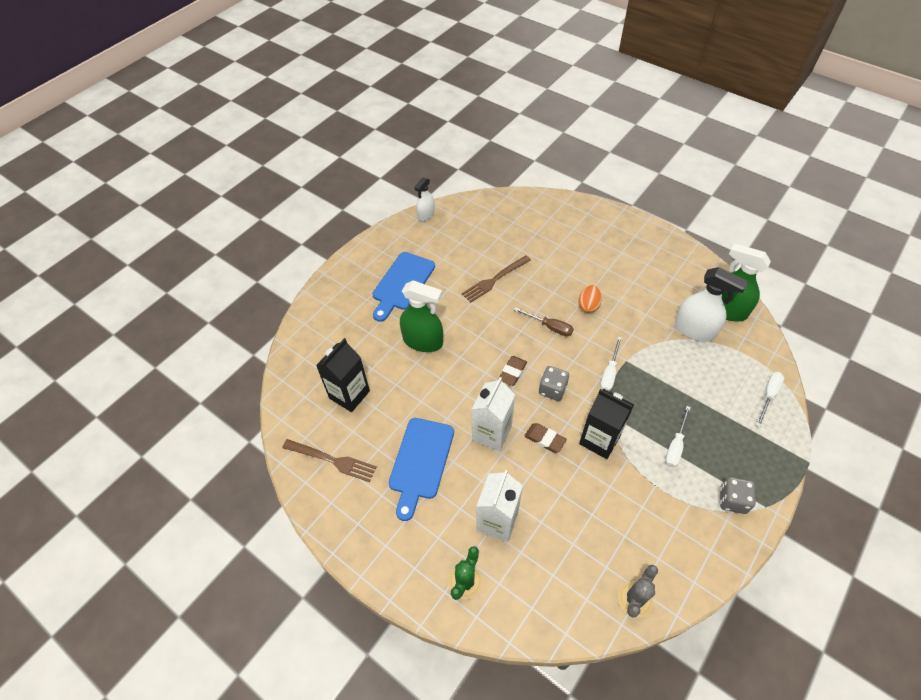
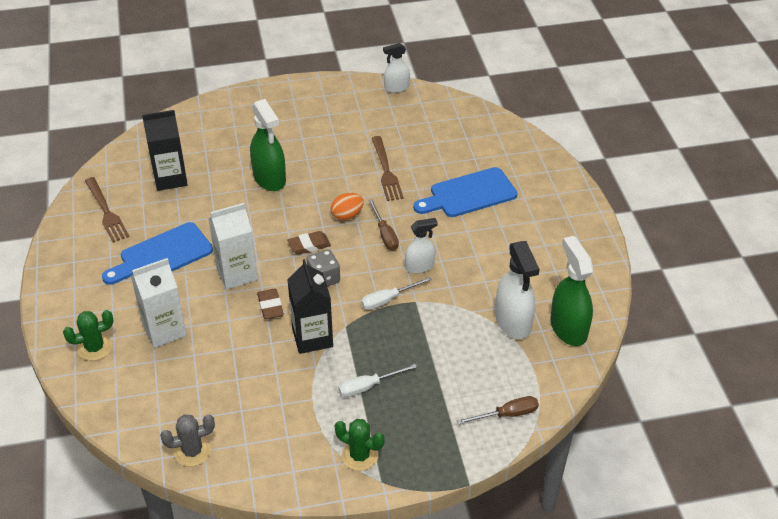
camera: 40 degrees right, 10 degrees down
blue cutting board [372,252,435,322] -> blue cutting board moved to [413,167,518,217]
brown fork [462,255,531,303] -> brown fork turned 105 degrees counterclockwise [372,136,404,201]
orange egg [578,285,602,313] -> orange egg moved to [331,193,364,220]
grey dice [720,477,756,514] -> green cactus [335,419,385,471]
white screwdriver [756,372,784,427] -> brown screwdriver [457,396,539,425]
none -> white spray bottle [405,218,438,273]

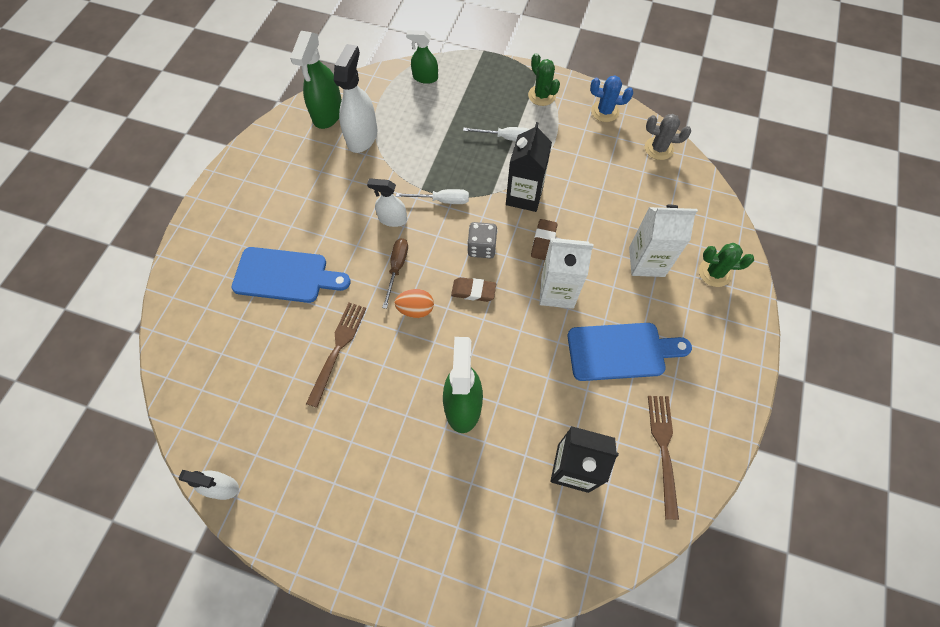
camera: 150 degrees left, 20 degrees up
brown screwdriver [457,396,539,425] -> green spray bottle [406,30,438,84]
none -> blue cactus [590,76,633,122]

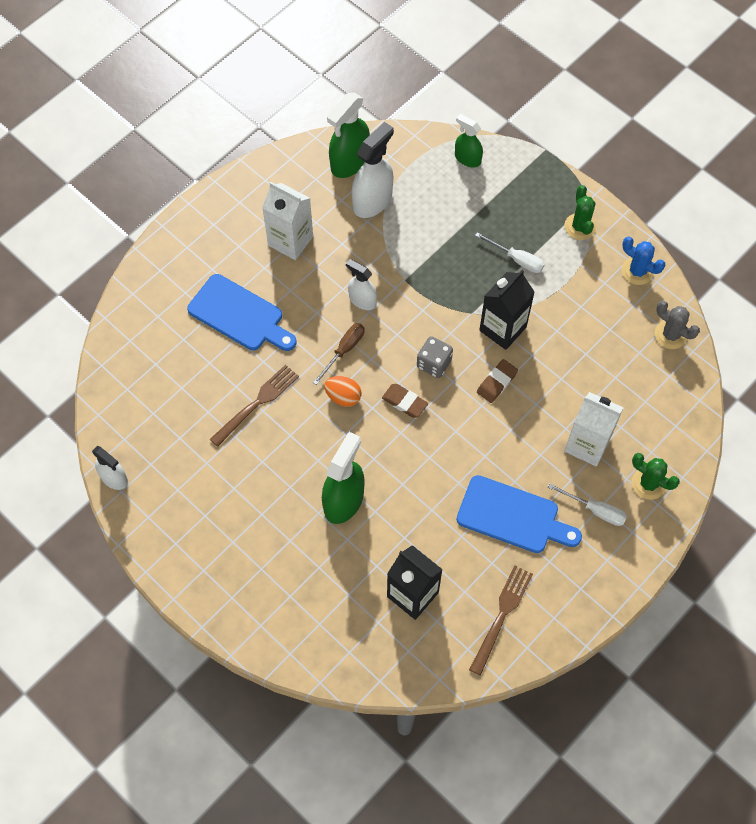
camera: 25 degrees right, 0 degrees up
white screwdriver [396,189,469,204] -> white screwdriver moved to [548,484,627,526]
white carton [539,238,594,309] -> white carton moved to [262,182,313,260]

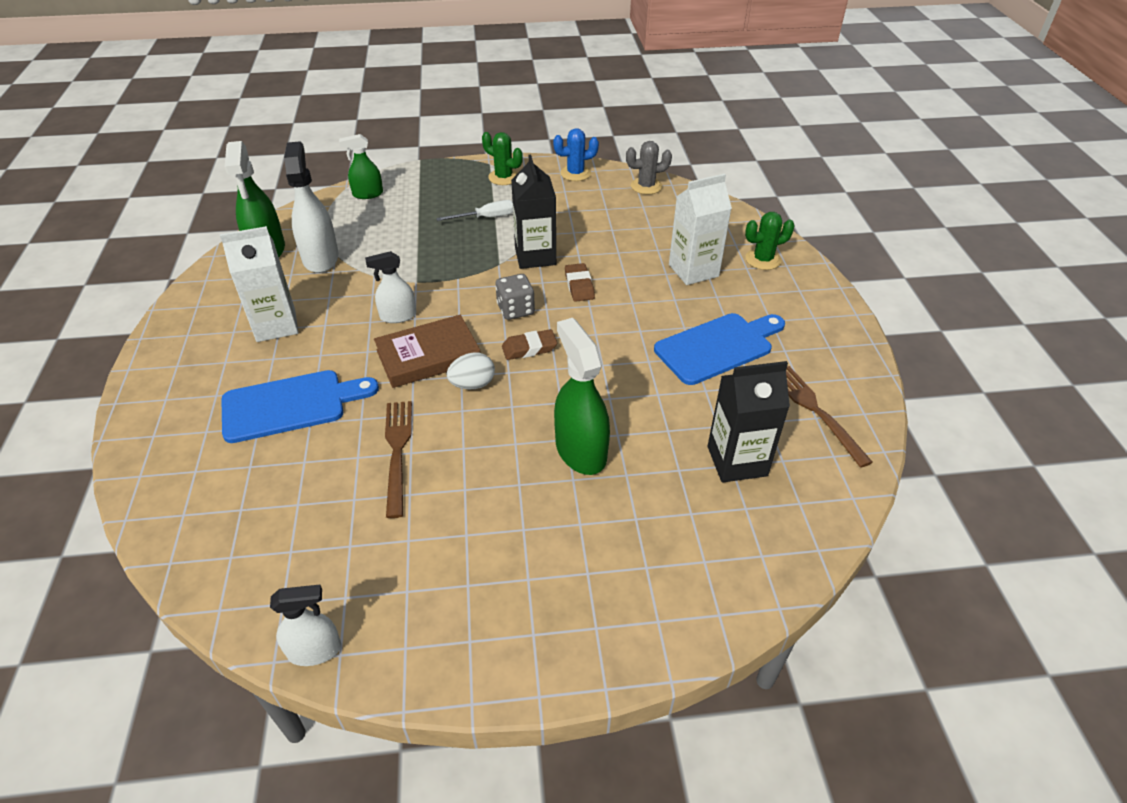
camera: 50 degrees left, 20 degrees down
brown screwdriver [313,323,364,385] -> brown book [374,315,481,388]
orange egg [324,376,361,407] -> white egg [447,352,495,389]
white screwdriver [548,484,627,526] -> none

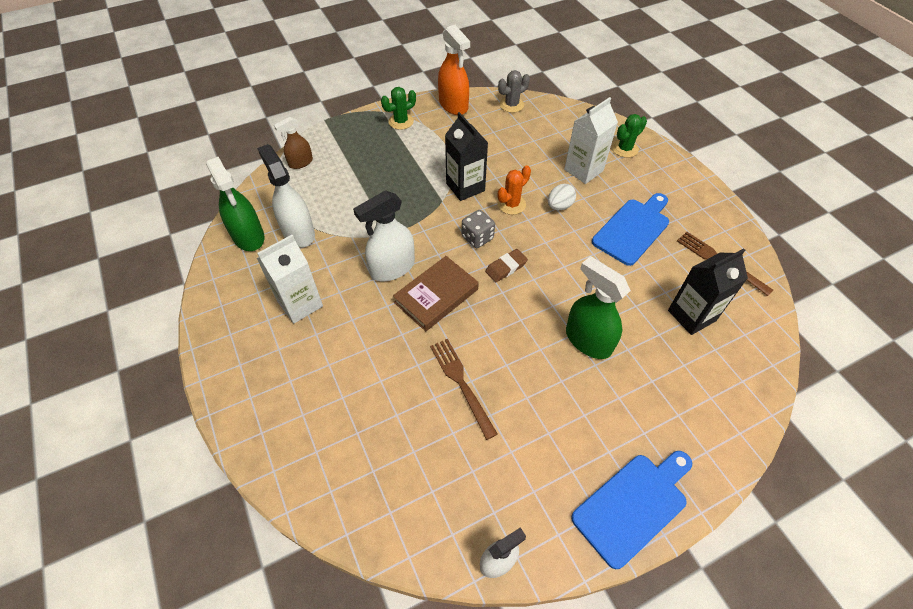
camera: 20 degrees left, 10 degrees up
blue cutting board [221,370,379,443] -> blue cutting board moved to [571,451,692,569]
green spray bottle [339,134,383,199] -> brown spray bottle [274,117,313,169]
white spray bottle [365,251,416,323] -> white spray bottle [353,190,415,281], size x1.65
white screwdriver [436,200,513,221] -> none
white egg [447,352,495,389] -> white egg moved to [548,184,576,210]
green cactus [482,132,523,185] -> green cactus turned 45 degrees counterclockwise [381,87,416,130]
blue cactus [553,128,599,181] -> orange spray bottle [438,25,470,115]
brown eraser [565,263,595,302] -> orange cactus [498,165,531,215]

